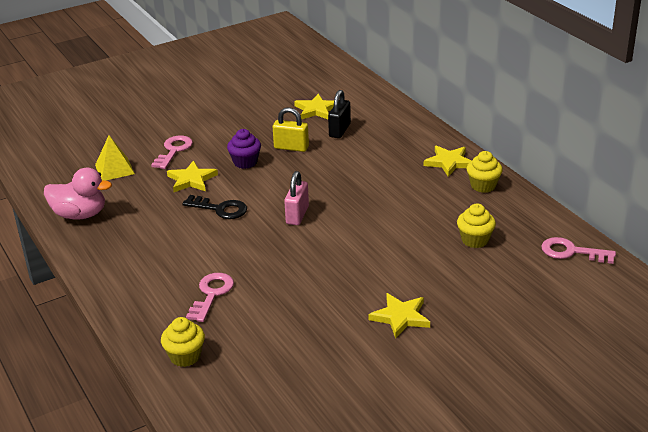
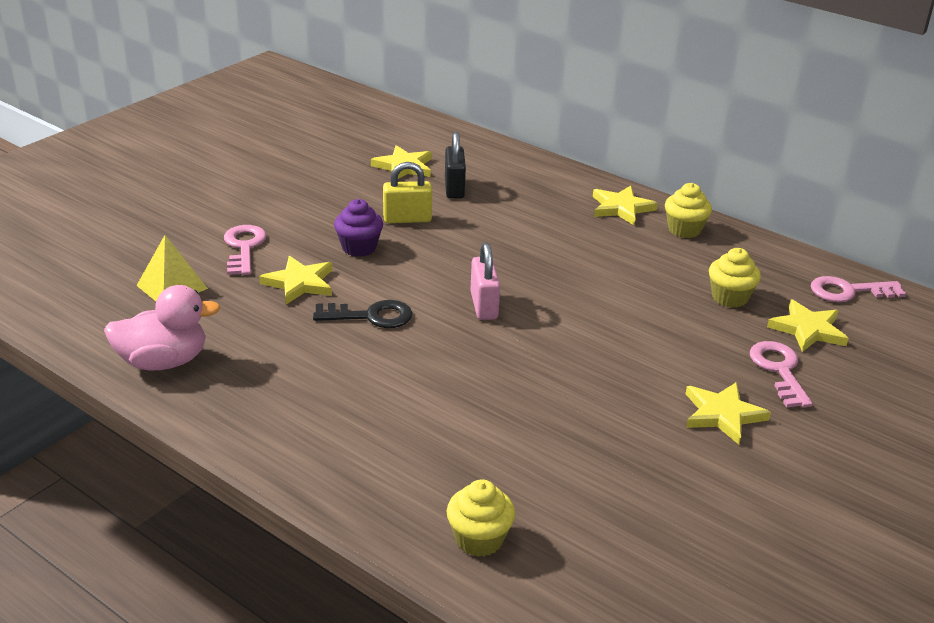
camera: 25 degrees left, 0 degrees up
pink key [186,273,234,322] -> pink key moved to [750,341,813,407]
none -> yellow star [767,299,849,352]

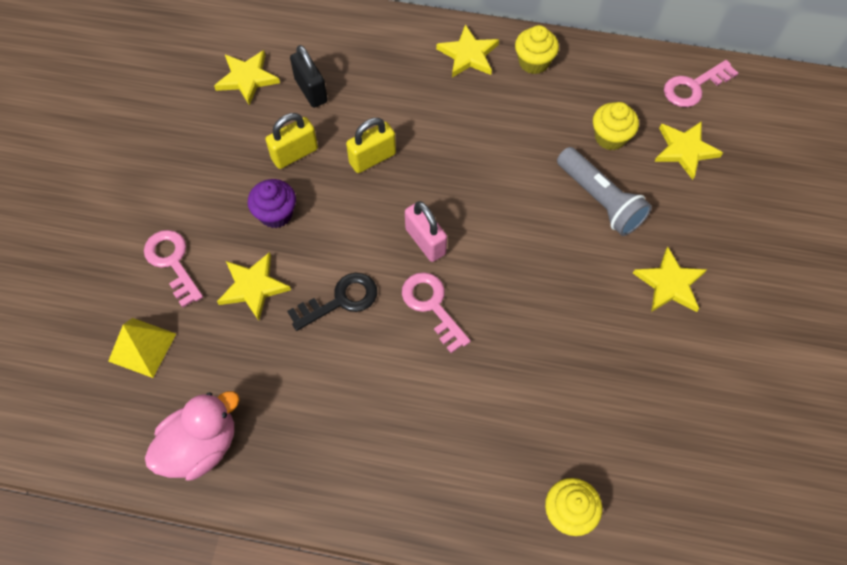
camera: 25 degrees left, 30 degrees up
pink key [750,341,813,407] -> pink key moved to [402,272,471,353]
none -> yellow padlock [346,118,396,173]
none -> grey flashlight [557,147,652,236]

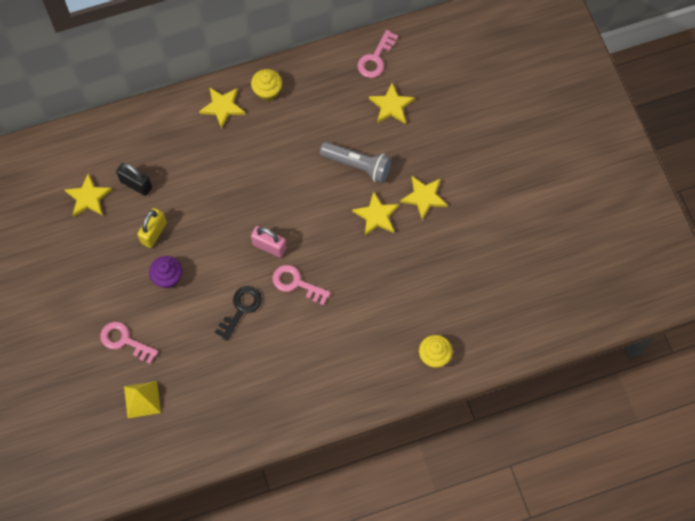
camera: 30 degrees left, 5 degrees up
pink duck [145,391,240,481] -> none
yellow star [217,252,291,321] -> yellow star moved to [352,192,399,236]
yellow padlock [346,118,396,173] -> none
yellow cupcake [593,102,639,150] -> none

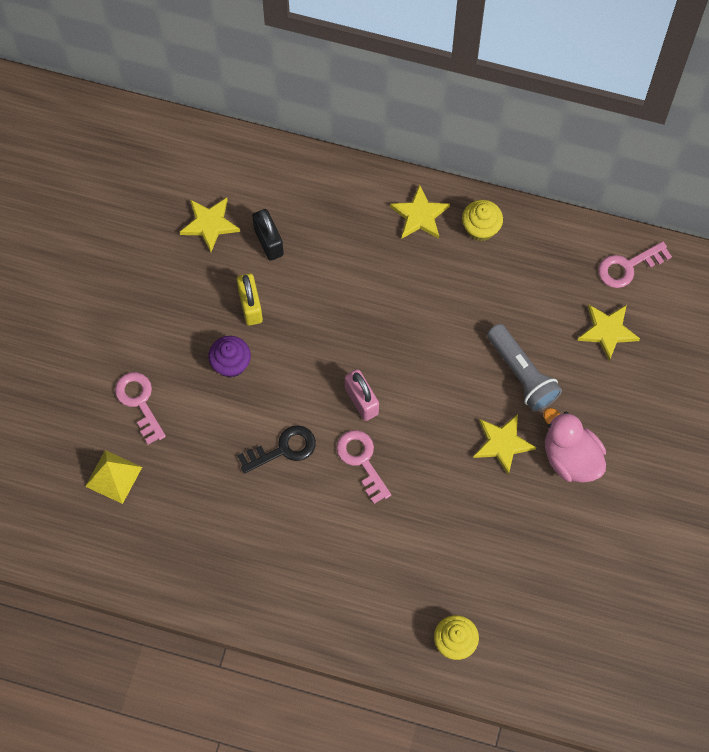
camera: 35 degrees right, 0 degrees up
yellow padlock [137,208,167,248] -> yellow padlock turned 75 degrees counterclockwise [237,273,263,326]
yellow star [400,176,447,220] -> pink duck [543,408,606,483]

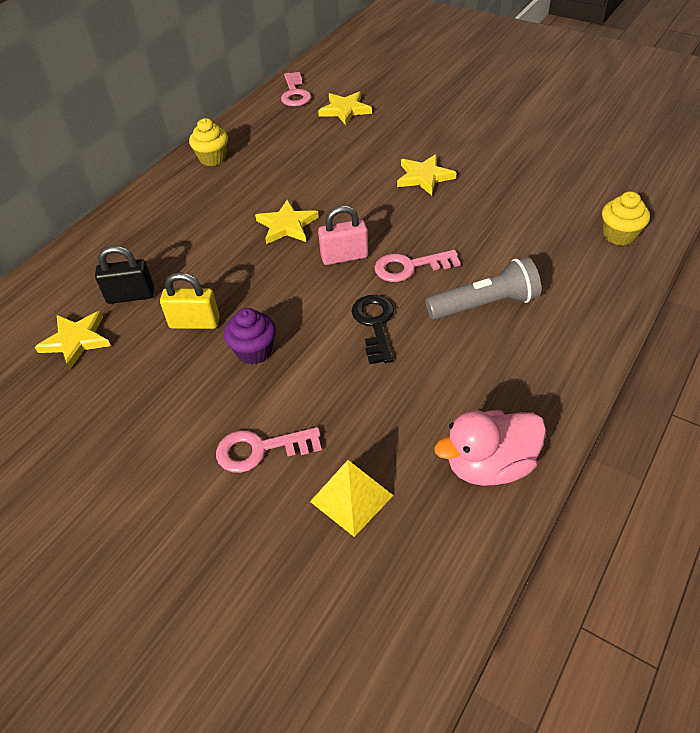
camera: 70 degrees left, 20 degrees down
yellow star [390,185,450,239] -> yellow star moved to [255,199,319,244]
grey flashlight [487,324,562,412] -> grey flashlight moved to [426,257,541,320]
pink duck [543,408,606,483] -> pink duck moved to [434,410,546,486]

